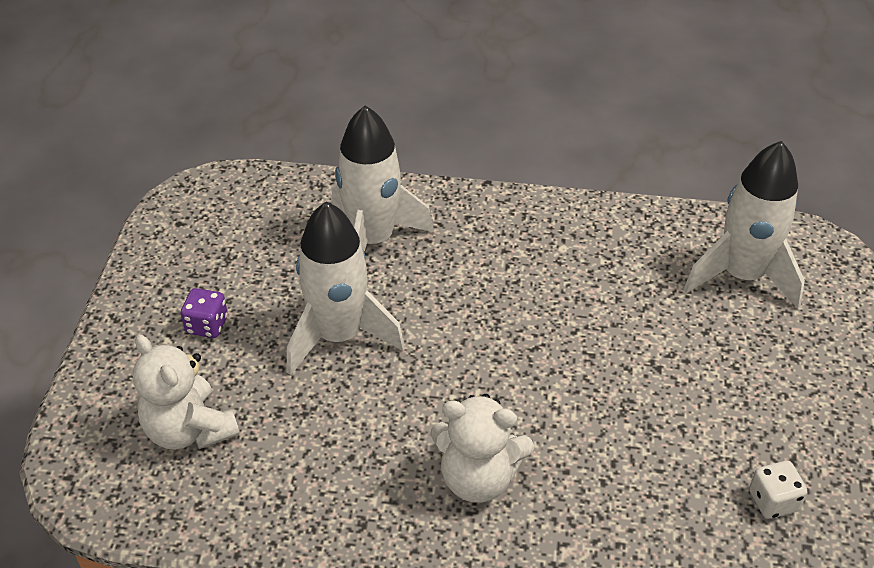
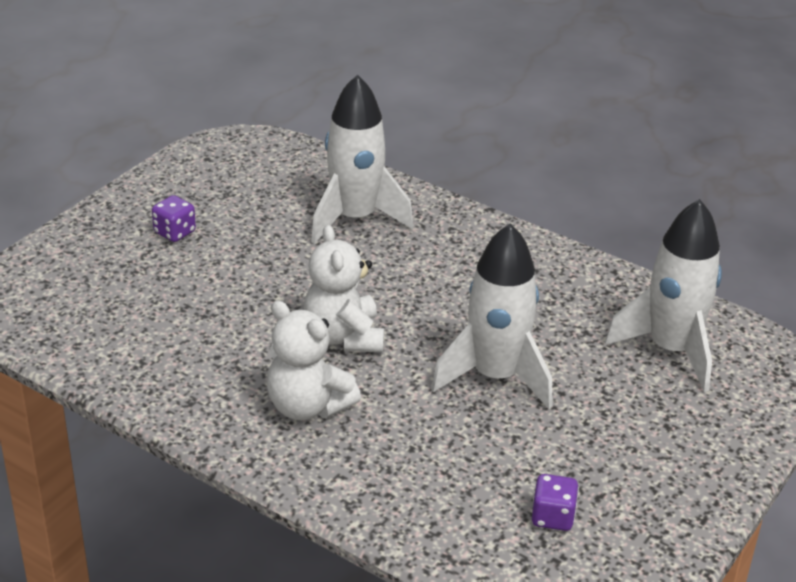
camera: 25 degrees right, 10 degrees down
white teddy bear [133,335,239,450] -> white teddy bear moved to [303,225,384,352]
white rocket [287,202,405,376] -> white rocket moved to [431,224,553,409]
white dice [749,461,807,519] -> purple dice [532,474,579,531]

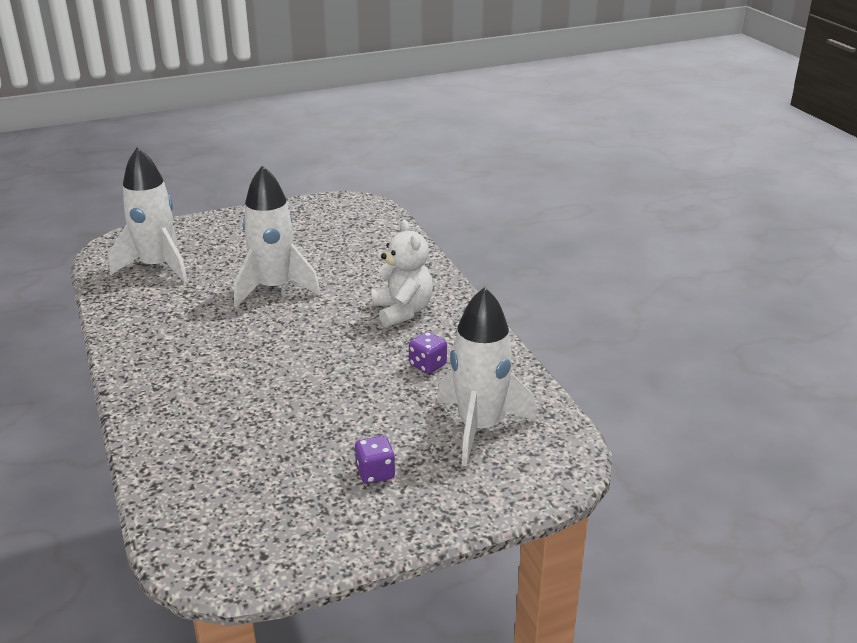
camera: 145 degrees left, 5 degrees down
white teddy bear [303,225,384,352] -> none
white rocket [311,75,414,244] -> white rocket moved to [437,287,537,466]
purple dice [532,474,579,531] -> purple dice moved to [409,332,447,374]

